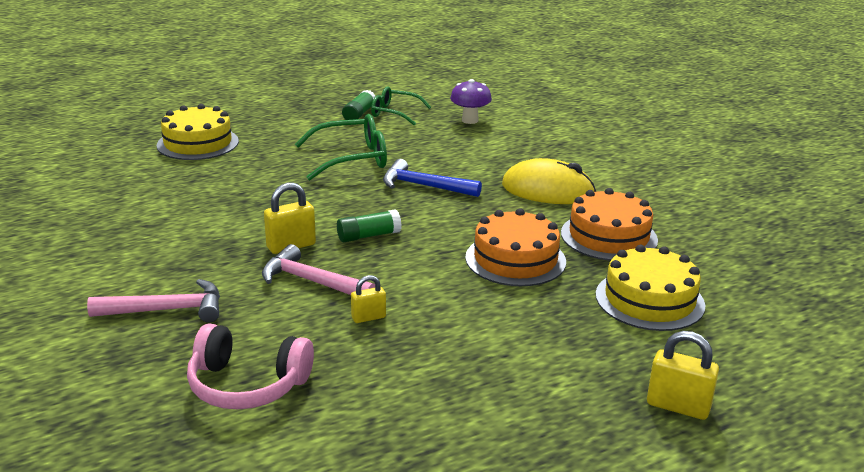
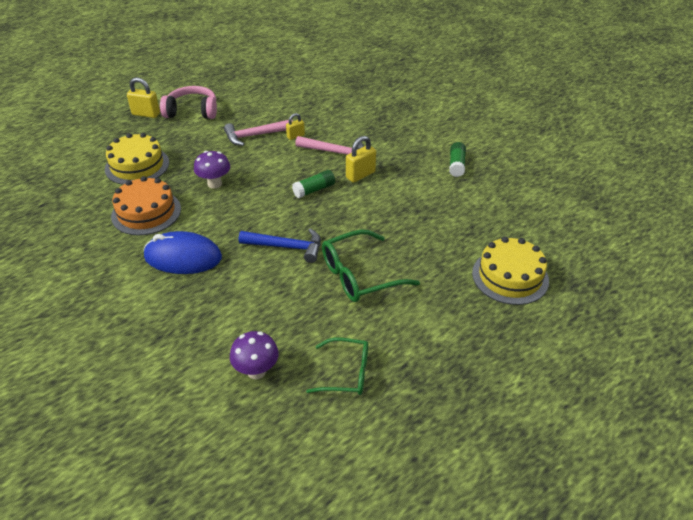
camera: 170 degrees right, 15 degrees up
pink hammer [87,279,220,323] -> pink hammer moved to [224,120,293,146]
pink headphones [187,323,314,409] -> pink headphones moved to [160,86,217,119]
green glue stick [342,90,375,120] -> green glue stick moved to [449,142,466,177]
orange cake [465,208,566,286] -> purple mushroom [194,151,230,189]
yellow mouse [502,158,596,204] -> blue mouse [144,231,222,274]

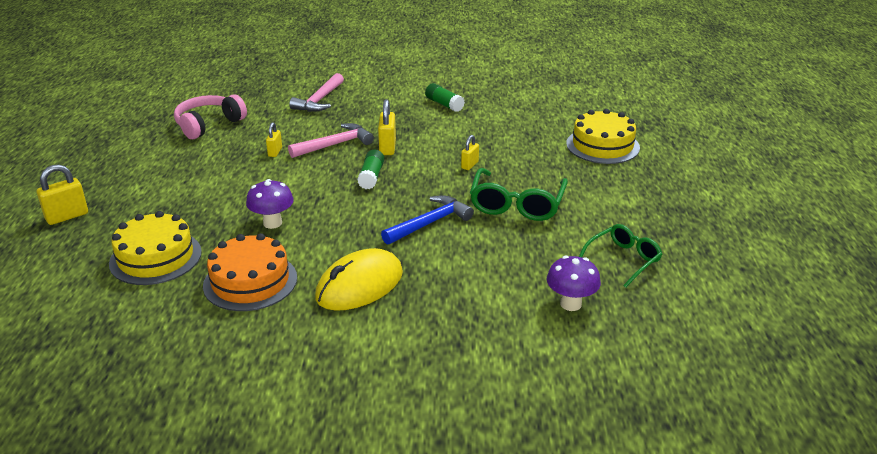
camera: 50 degrees left, 10 degrees down
blue mouse [144,231,222,274] -> yellow mouse [315,248,403,311]
pink headphones [160,86,217,119] -> pink headphones moved to [174,94,247,139]
pink hammer [224,120,293,146] -> pink hammer moved to [289,73,344,112]
none -> yellow padlock [461,135,479,170]

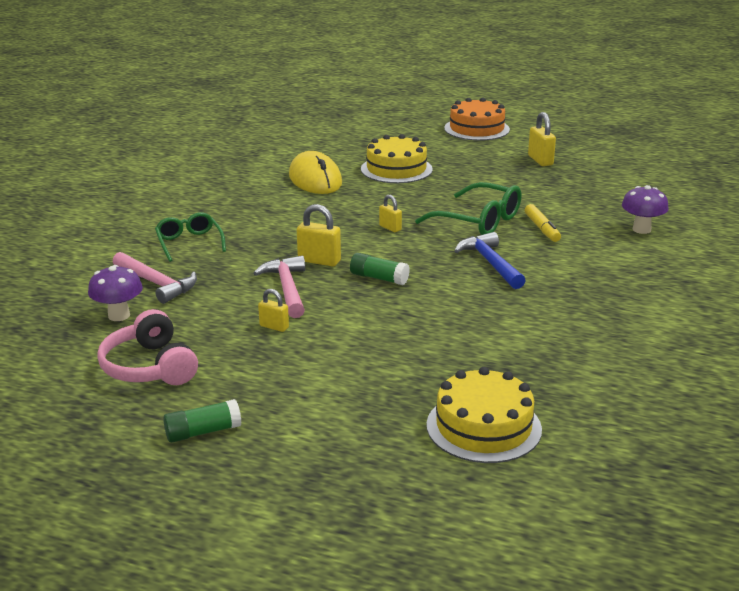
camera: 70 degrees left, 5 degrees down
yellow padlock [37,164,88,225] -> yellow padlock moved to [528,112,556,166]
orange cake [203,233,297,311] -> orange cake moved to [444,97,510,141]
purple mushroom [246,179,294,229] -> purple mushroom moved to [88,265,143,321]
yellow mouse [315,248,403,311] -> yellow mouse moved to [289,151,342,194]
green glue stick [425,83,465,112] -> green glue stick moved to [163,399,242,442]
green glasses [579,224,662,288] -> green glasses moved to [155,212,226,262]
none -> yellow marker [524,204,561,242]

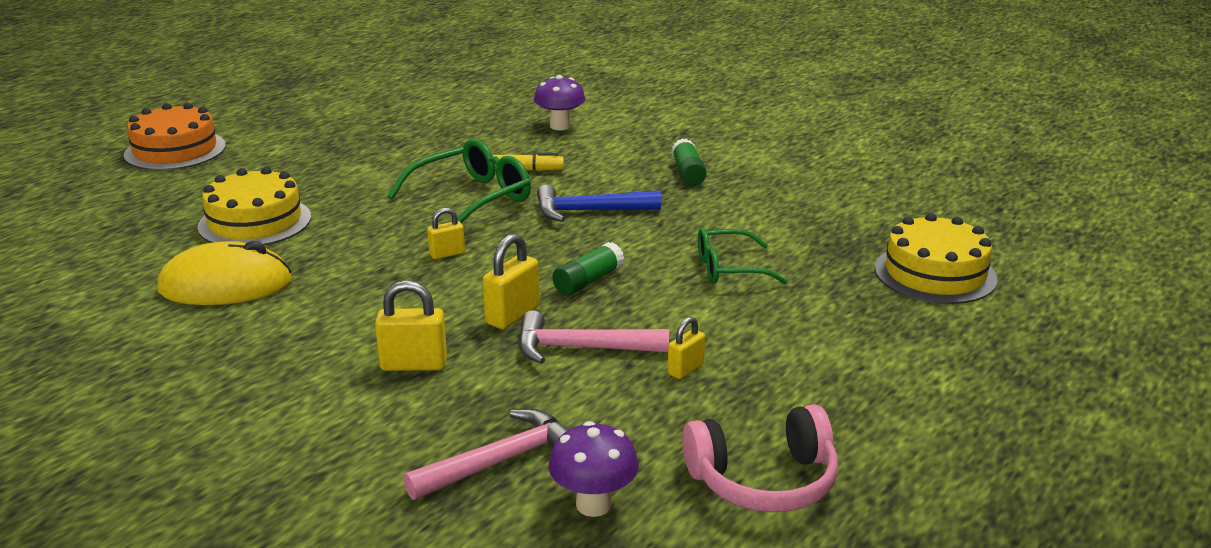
camera: 75 degrees left, 0 degrees up
green glasses [155,212,226,262] -> green glasses moved to [698,228,787,284]
green glue stick [163,399,242,442] -> green glue stick moved to [672,139,707,186]
yellow padlock [528,112,556,166] -> yellow padlock moved to [375,280,447,371]

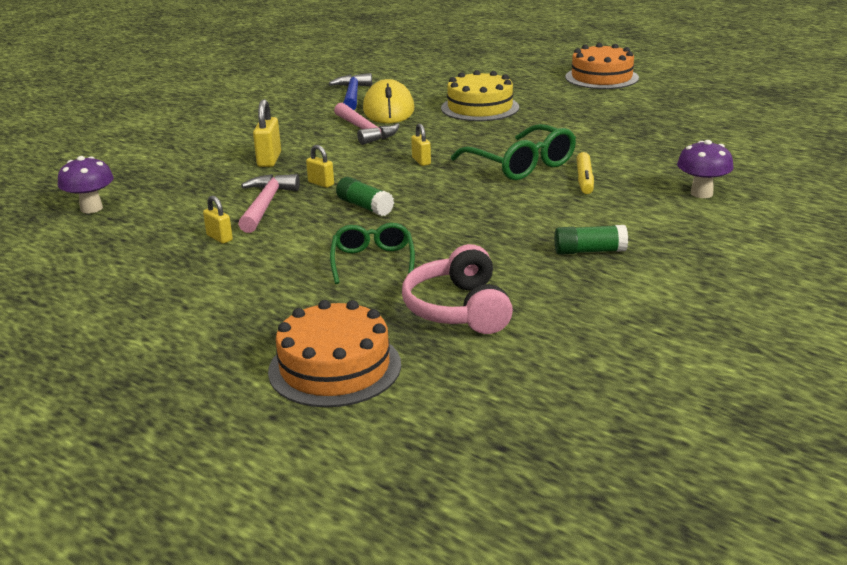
camera: 95 degrees right, 0 degrees up
pink hammer [403,409,568,500] -> pink hammer moved to [334,103,399,145]
yellow padlock [483,233,539,329] -> yellow padlock [306,145,334,188], size x0.62
blue hammer [537,185,661,222] -> blue hammer moved to [329,73,372,110]
pink headphones [682,404,838,512] -> pink headphones moved to [402,244,513,334]
yellow cake [875,213,998,304] -> orange cake [268,300,401,407]

